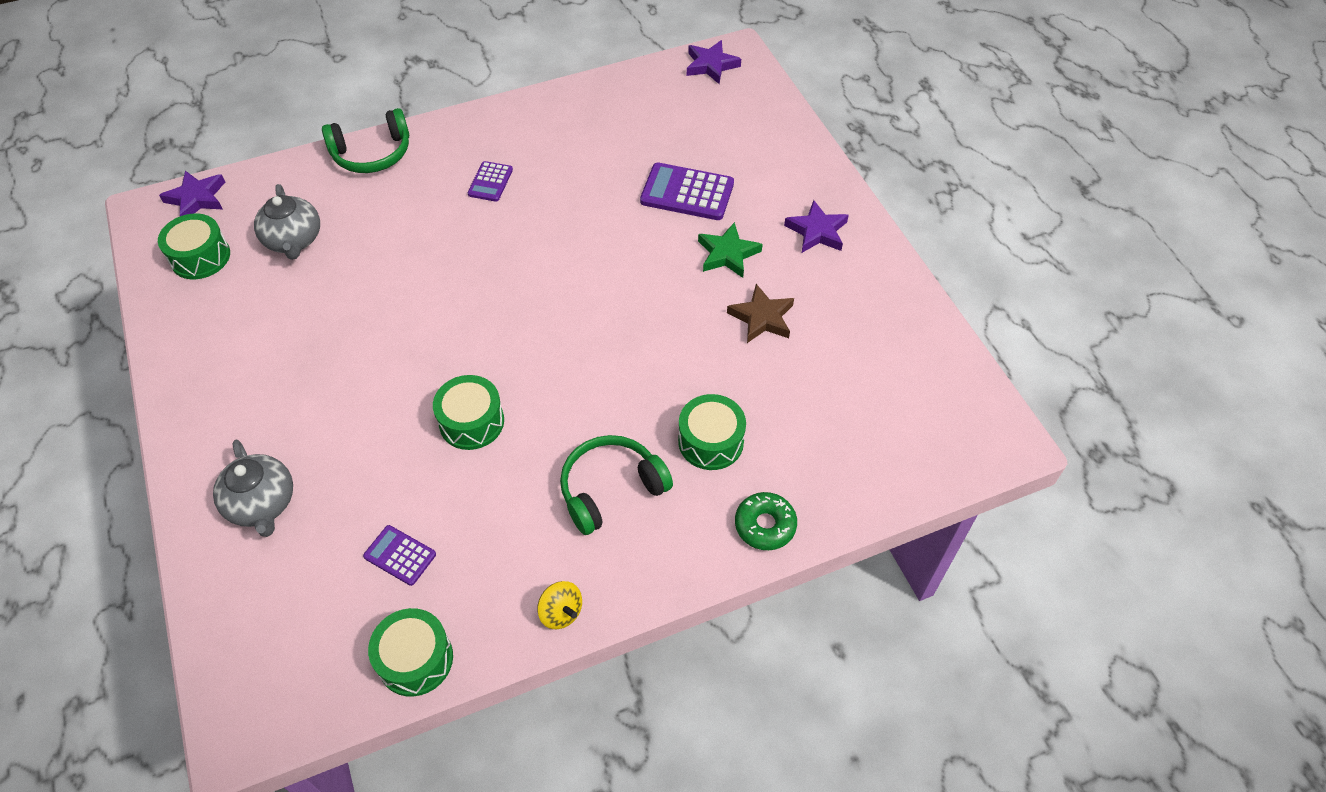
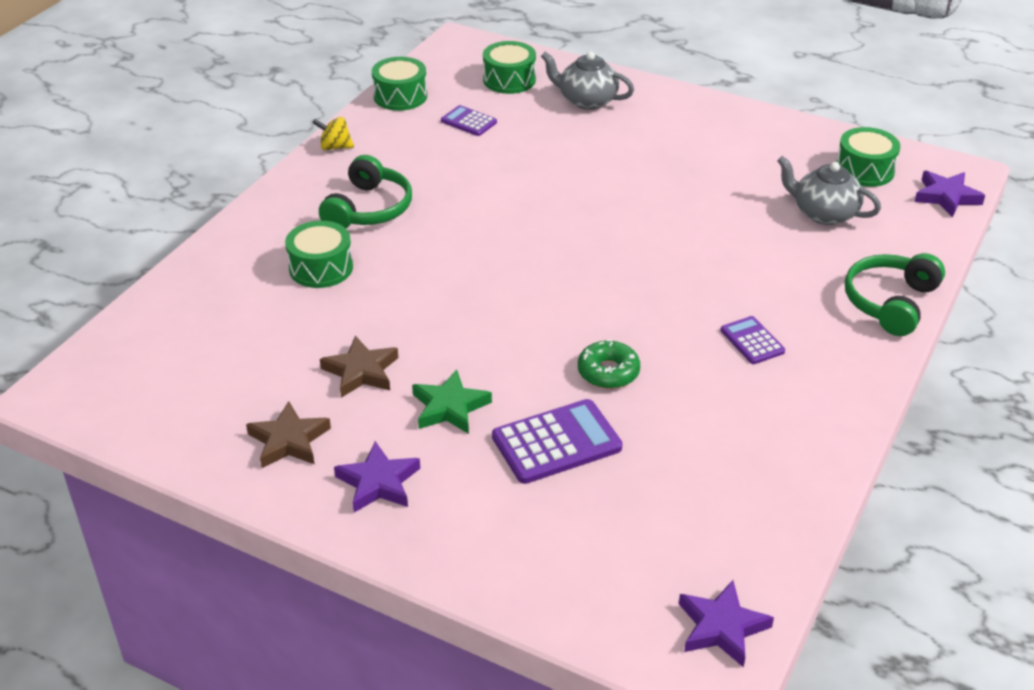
camera: 140 degrees right, 15 degrees down
purple calculator [363,525,436,586] -> purple calculator turned 135 degrees counterclockwise [441,105,497,136]
green drum [433,375,504,450] -> green drum moved to [483,41,536,94]
green donut [735,492,797,550] -> green donut moved to [578,340,640,389]
none -> brown star [246,401,331,468]

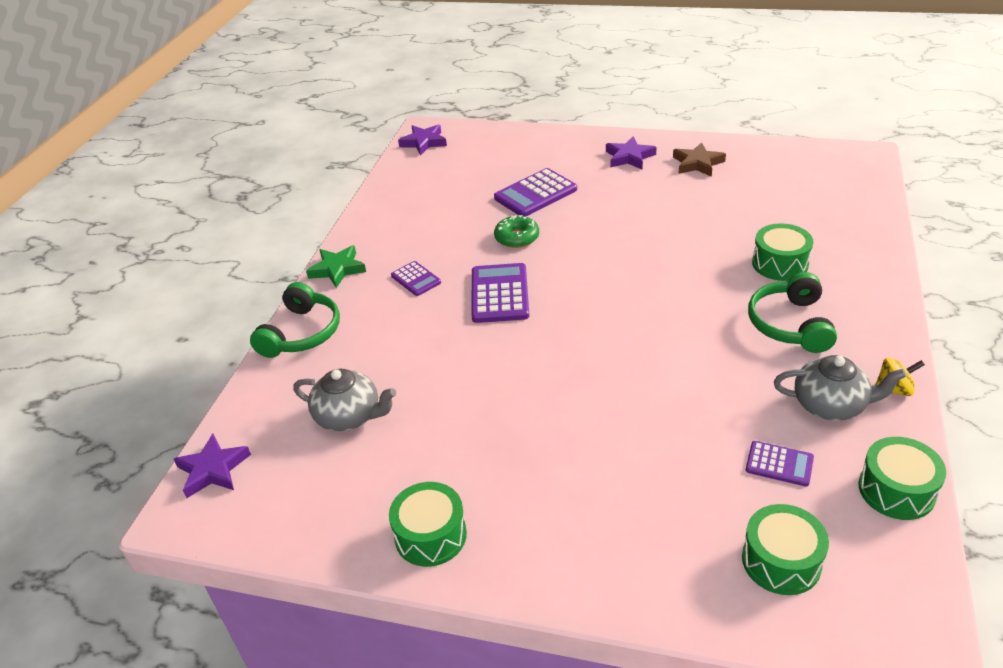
camera: 170 degrees right, 0 degrees up
brown star [320,336,398,398] -> none
green star [412,370,492,434] -> green star moved to [306,245,366,288]
grey teapot [541,52,634,110] -> grey teapot moved to [774,355,906,421]
green drum [837,127,900,187] -> green drum moved to [389,482,467,567]
none -> purple calculator [471,263,529,323]

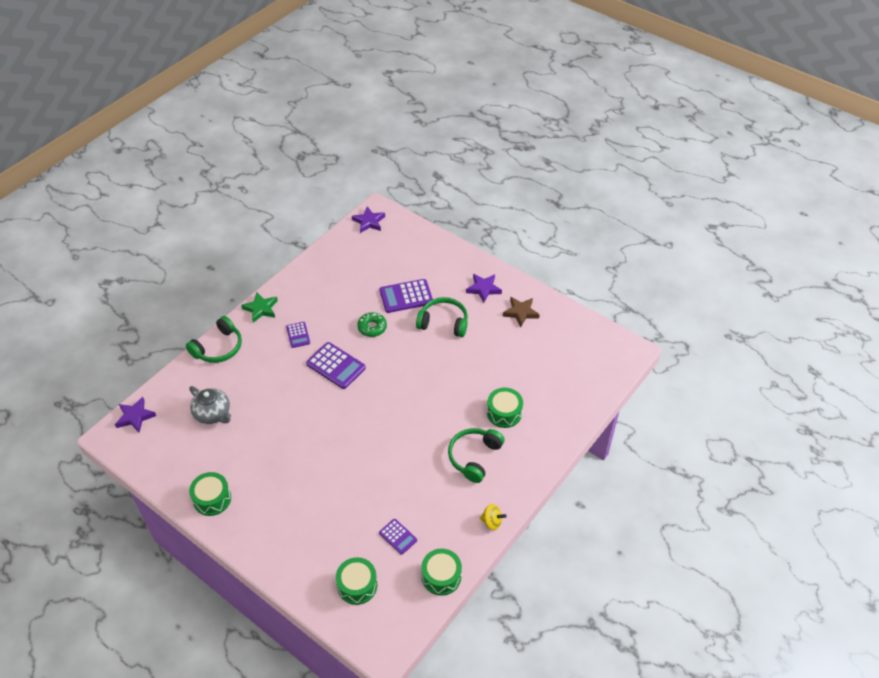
camera: 20 degrees right, 10 degrees up
purple calculator [471,263,529,323] -> purple calculator turned 105 degrees clockwise [306,342,366,389]
grey teapot [774,355,906,421] -> none
none -> green headphones [416,297,468,337]

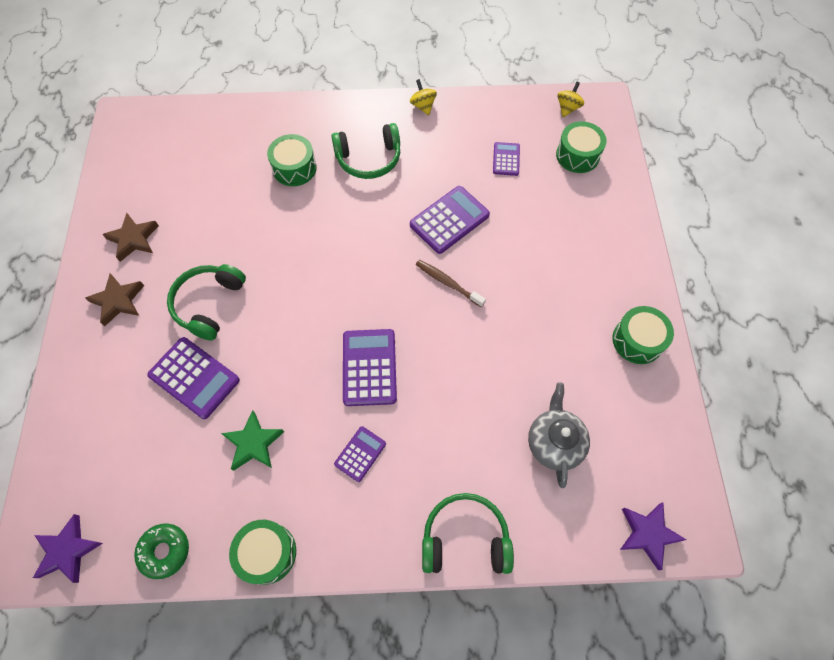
camera: 130 degrees left, 15 degrees up
green star [241,292,278,323] -> green star moved to [221,410,284,471]
green donut [357,312,387,337] -> green donut moved to [134,523,189,579]
green headphones [416,297,468,337] -> green headphones turned 45 degrees clockwise [167,264,246,341]
green drum [421,549,462,596] -> green drum moved to [229,520,296,585]
purple star [466,274,502,303] -> brown star [85,274,144,326]
none -> purple calculator [410,186,490,254]
none -> brown toothbrush [416,260,486,307]
none -> yellow spinning top [557,82,584,117]

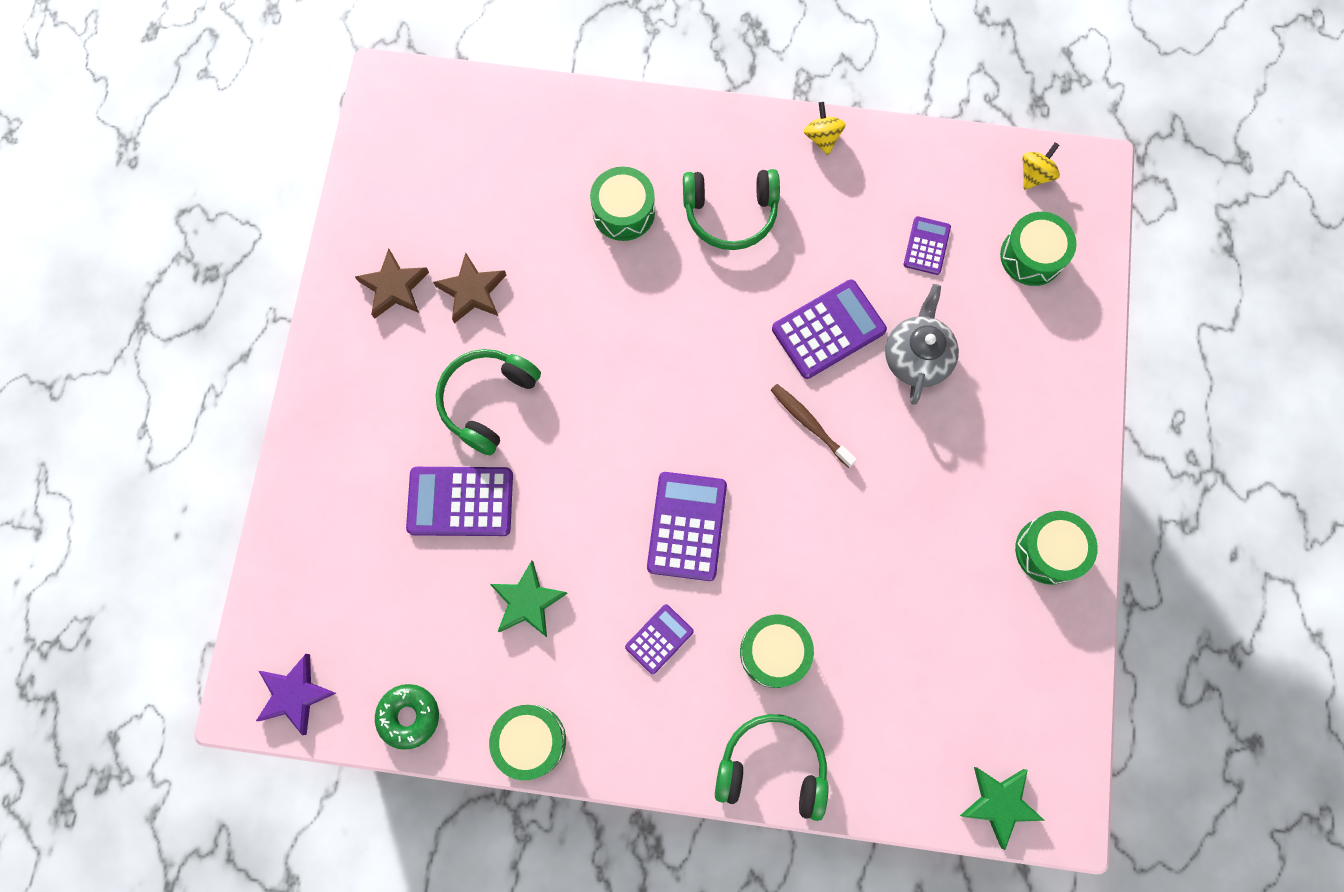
camera: 10 degrees right, 10 degrees up
brown star [85,274,144,326] -> brown star moved to [433,252,506,324]
purple calculator [147,337,240,419] -> purple calculator turned 135 degrees clockwise [406,467,513,536]
grey teapot [528,382,590,488] -> grey teapot moved to [885,284,959,405]
purple star [620,502,687,570] -> green star [960,767,1045,850]
none -> green drum [740,615,814,688]

